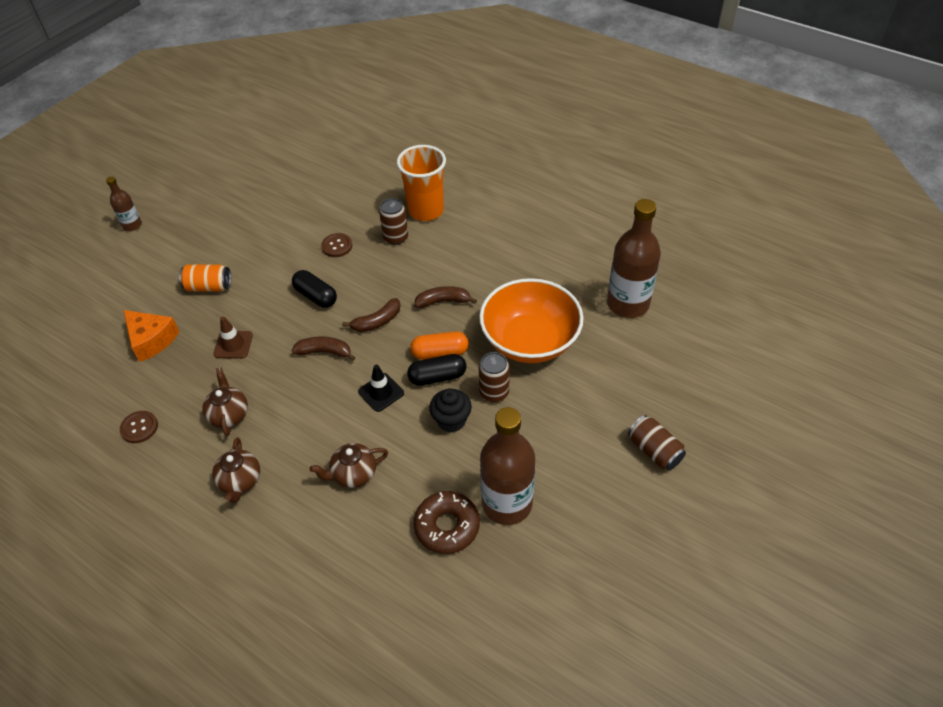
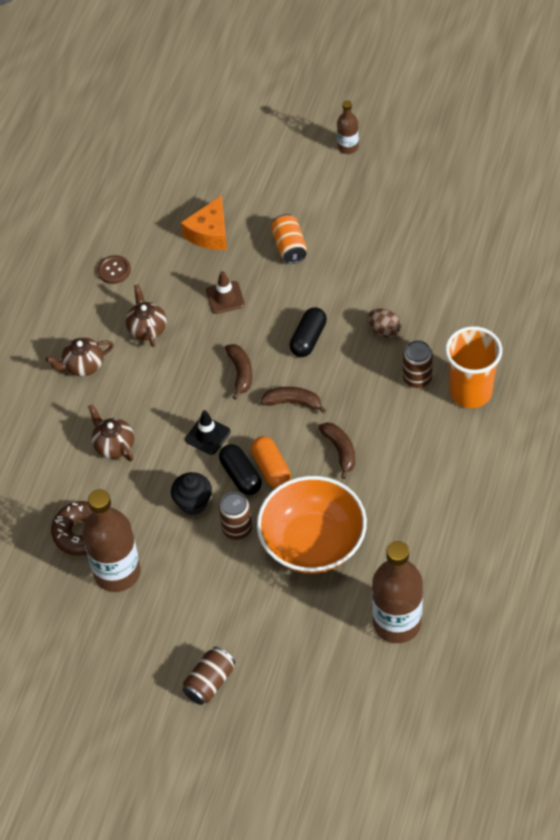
camera: 75 degrees right, 5 degrees up
brown teapot [202,367,248,436] -> brown teapot turned 75 degrees counterclockwise [126,284,167,347]
brown button [321,233,352,257] -> brown egg [368,309,401,338]
brown banana [342,298,401,332] -> brown banana turned 150 degrees clockwise [261,387,327,414]

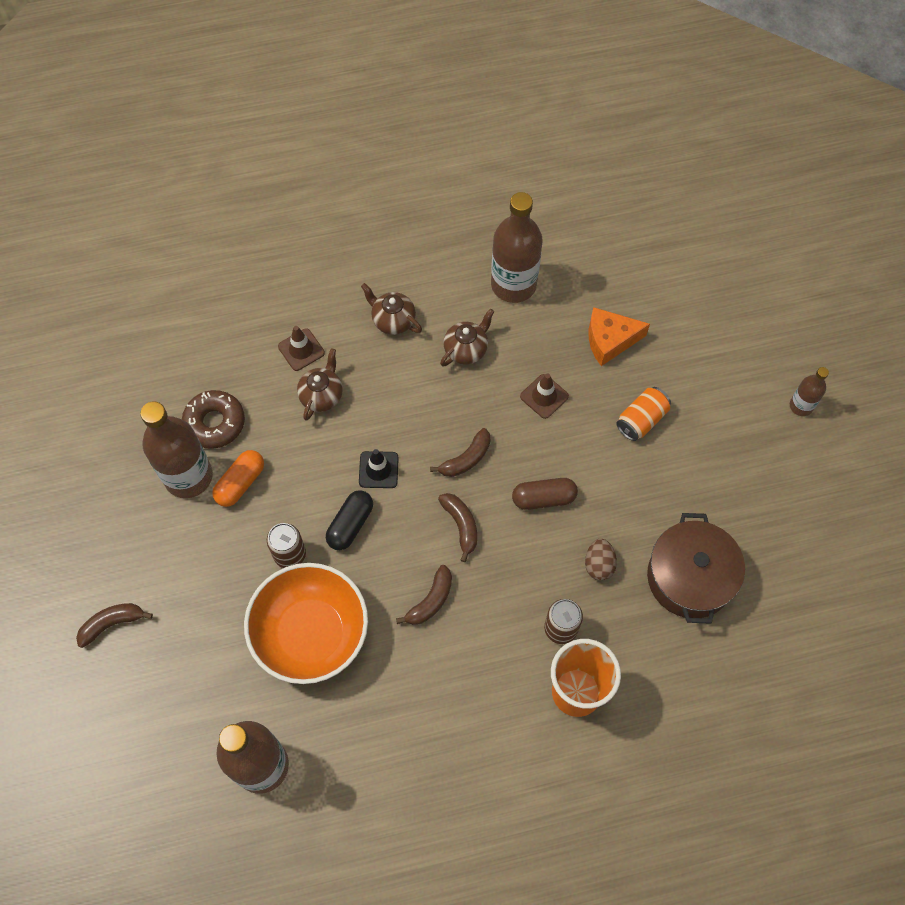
camera: 55 degrees right, 10 degrees up
brown button [97,255,131,284] -> brown bottle [491,192,542,303]
black cupcake [171,472,212,515] -> none
brown can [183,646,235,705] -> brown banana [76,603,153,648]
orange capsule [251,436,291,488] -> orange capsule moved to [212,450,264,507]
black capsule [290,307,327,357] -> brown capsule [512,478,578,510]
none -> brown traffic cone [278,326,325,371]
none -> brown pot [647,513,745,624]

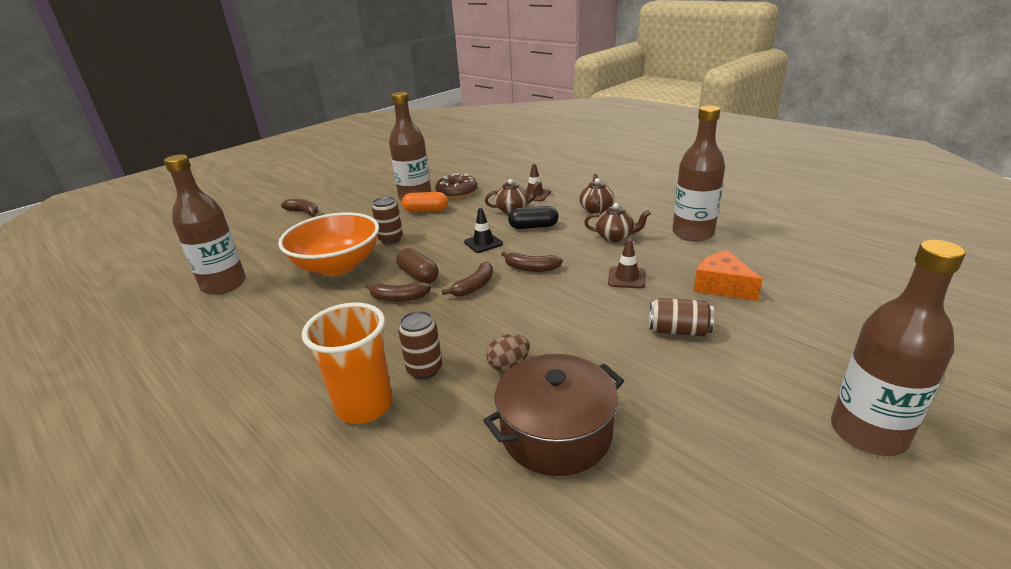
camera: 60 degrees right, 35 degrees down
black capsule [326,490,373,550] -> black capsule moved to [508,206,558,229]
brown capsule [512,478,578,510] -> brown capsule moved to [397,248,439,284]
orange can [616,387,671,441] -> brown can [649,298,714,336]
brown bottle [790,367,829,416] -> brown bottle [831,240,966,456], size x1.98

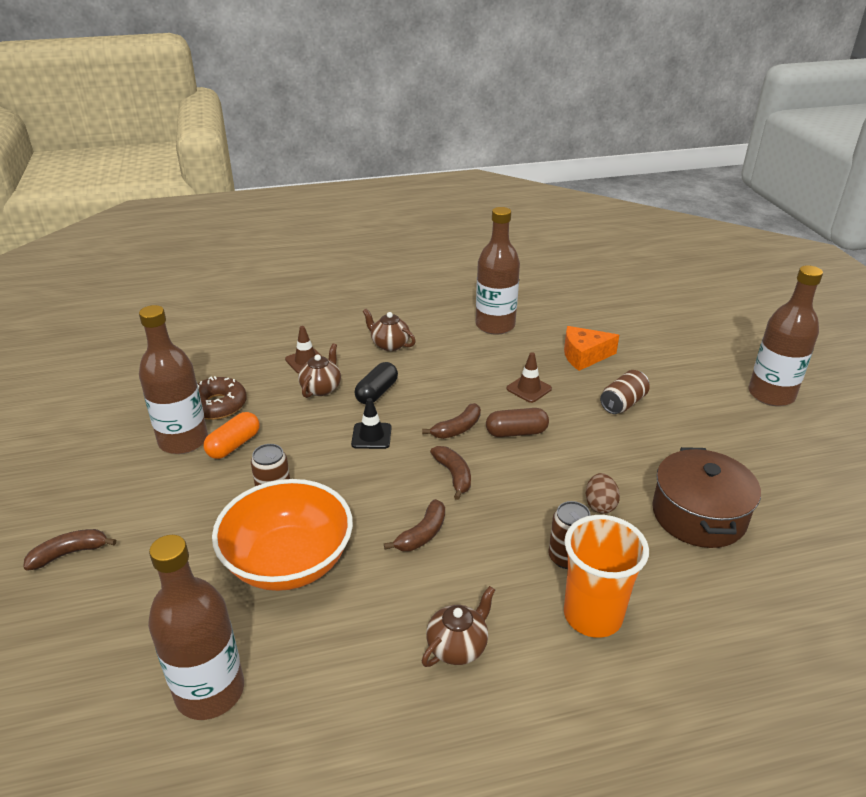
camera: 60 degrees left, 5 degrees up
brown capsule [397,248,439,284] -> brown capsule moved to [486,408,549,437]
brown teapot [584,203,651,242] -> brown teapot moved to [422,586,495,667]

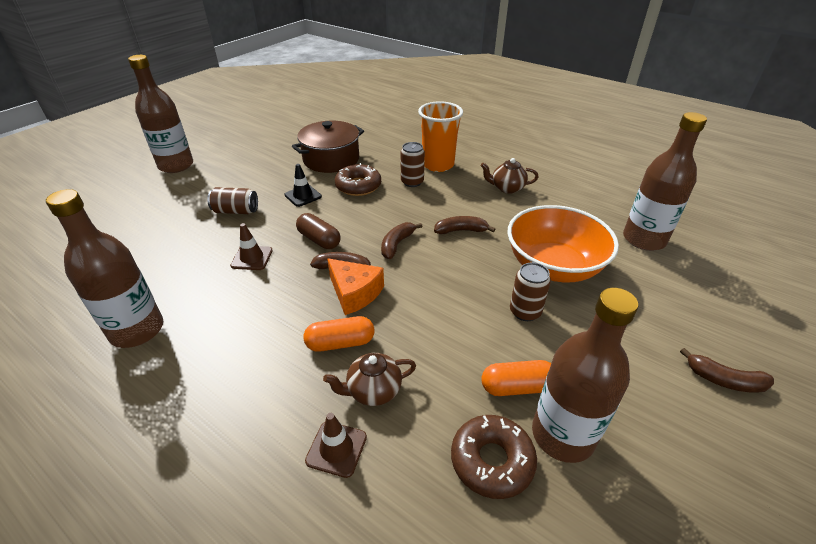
camera: 130 degrees left, 5 degrees up
black traffic cone [351,398,391,449] -> black traffic cone moved to [284,164,322,207]
black capsule [355,362,398,404] -> orange capsule [304,316,374,352]
brown teapot [363,309,416,351] -> none
orange cheese [564,326,619,371] -> orange cheese moved to [327,258,384,315]
brown egg [586,473,620,514] -> brown donut [335,163,381,196]

